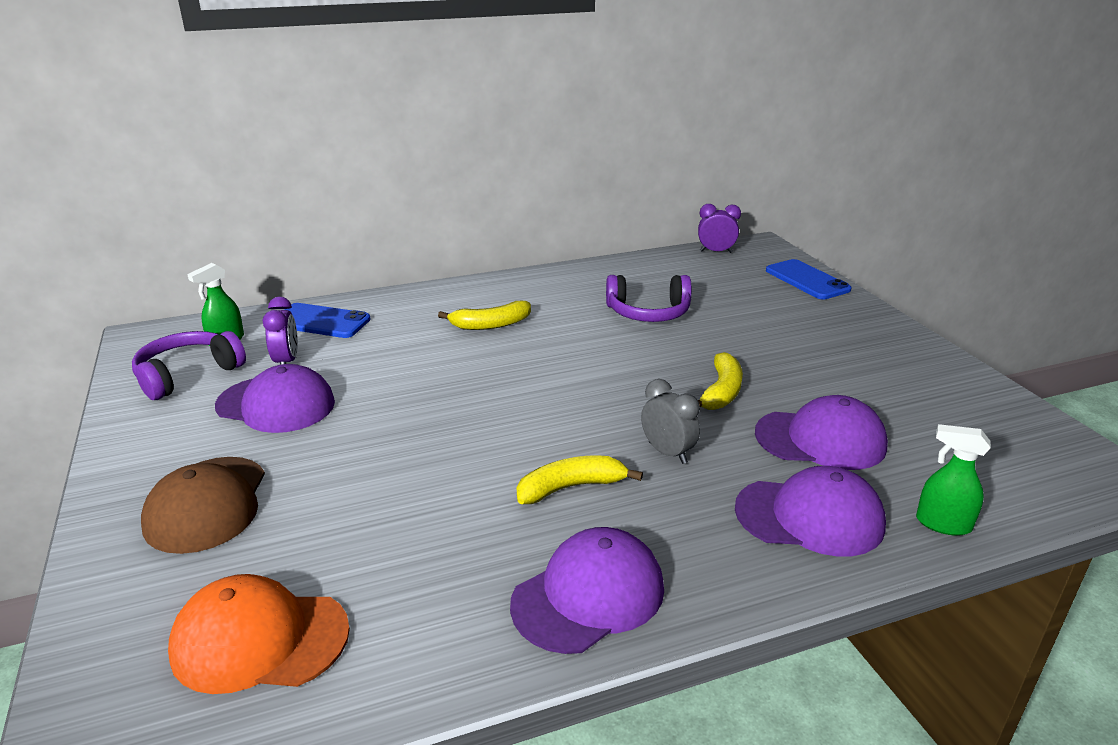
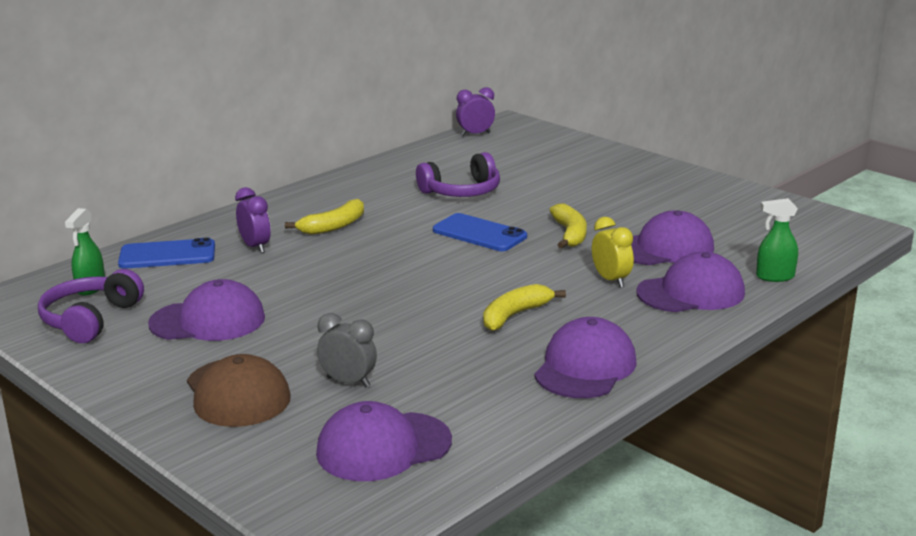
camera: 25 degrees left, 5 degrees down
orange cap [168,574,350,694] -> purple cap [316,401,452,481]
purple clock [263,297,298,365] -> purple clock moved to [235,187,271,253]
grey clock [641,379,700,464] -> grey clock moved to [317,313,377,387]
blue phone [766,259,852,299] -> blue phone moved to [433,213,527,251]
none -> yellow clock [592,217,634,287]

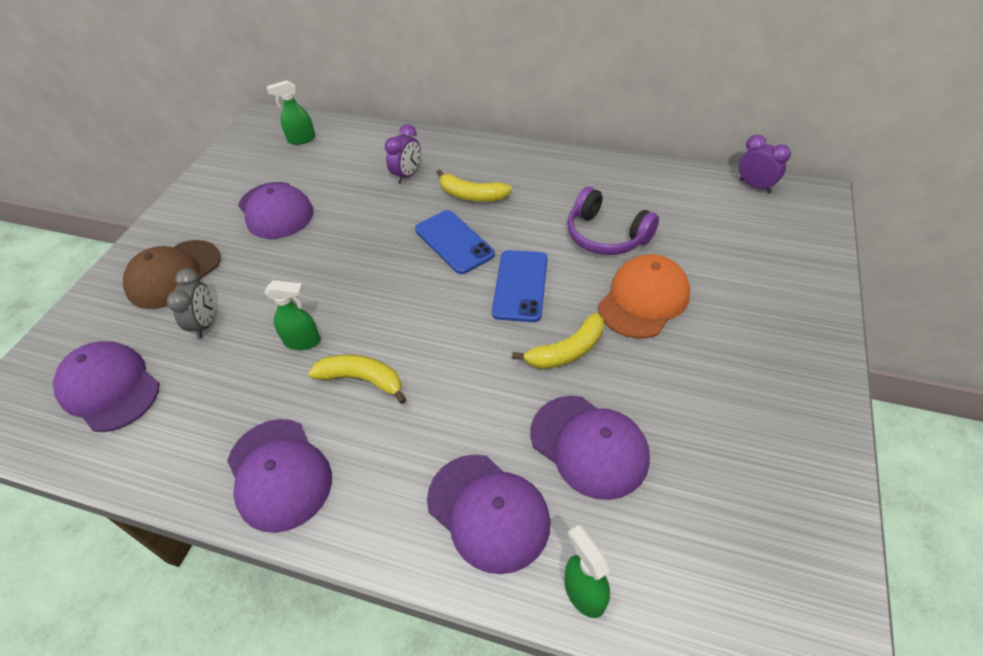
camera: 65 degrees right, 25 degrees up
purple headphones [38,269,144,343] -> none
blue phone [118,238,215,269] -> blue phone moved to [415,210,495,274]
purple cap [534,317,637,398] -> purple cap turned 60 degrees clockwise [227,419,332,533]
yellow clock [592,217,634,287] -> none
none -> green spray bottle [264,280,321,350]
none -> orange cap [598,254,690,339]

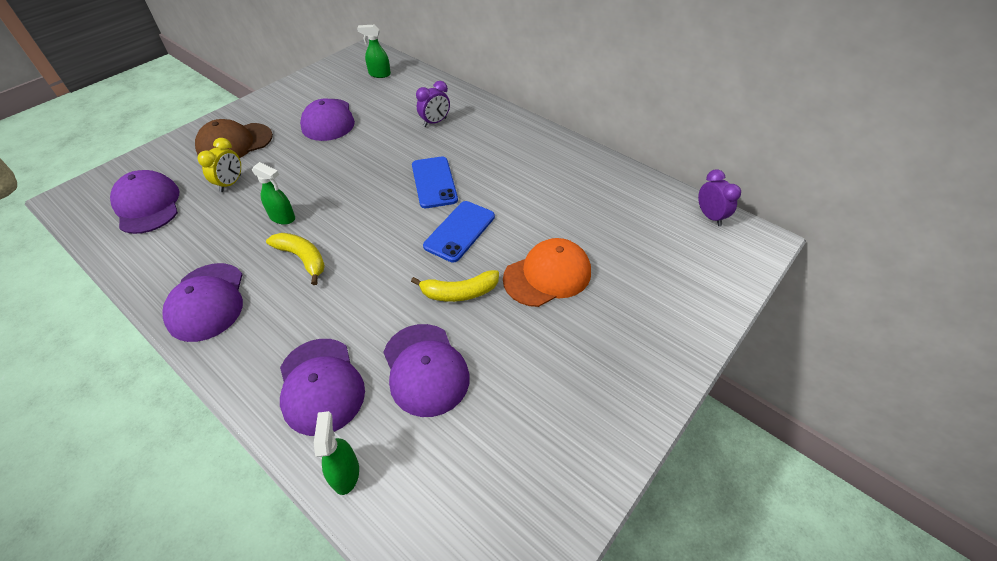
camera: 20 degrees right, 0 degrees up
grey clock [167,269,214,339] -> yellow clock [198,138,241,192]
yellow banana [436,170,512,202] -> none
purple headphones [567,187,659,255] -> none

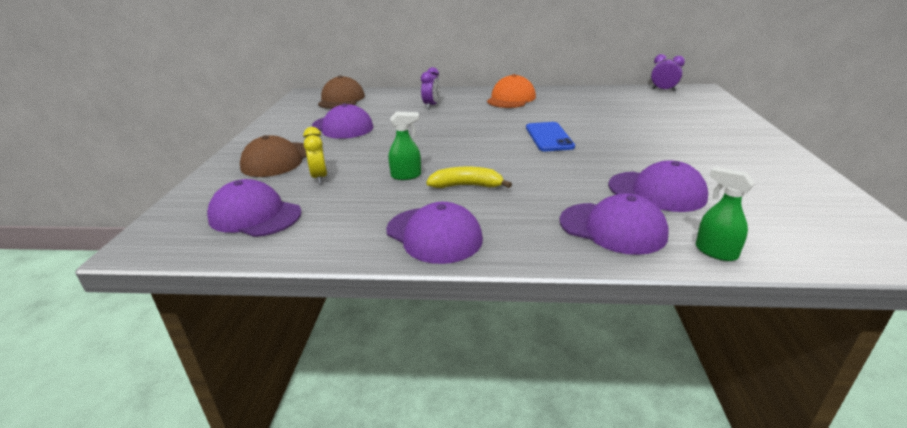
camera: 35 degrees left, 20 degrees down
green spray bottle [357,25,391,78] -> brown cap [318,76,365,109]
yellow banana [411,270,499,302] -> none
blue phone [412,157,458,208] -> none
orange cap [503,238,591,307] -> orange cap moved to [487,74,536,108]

